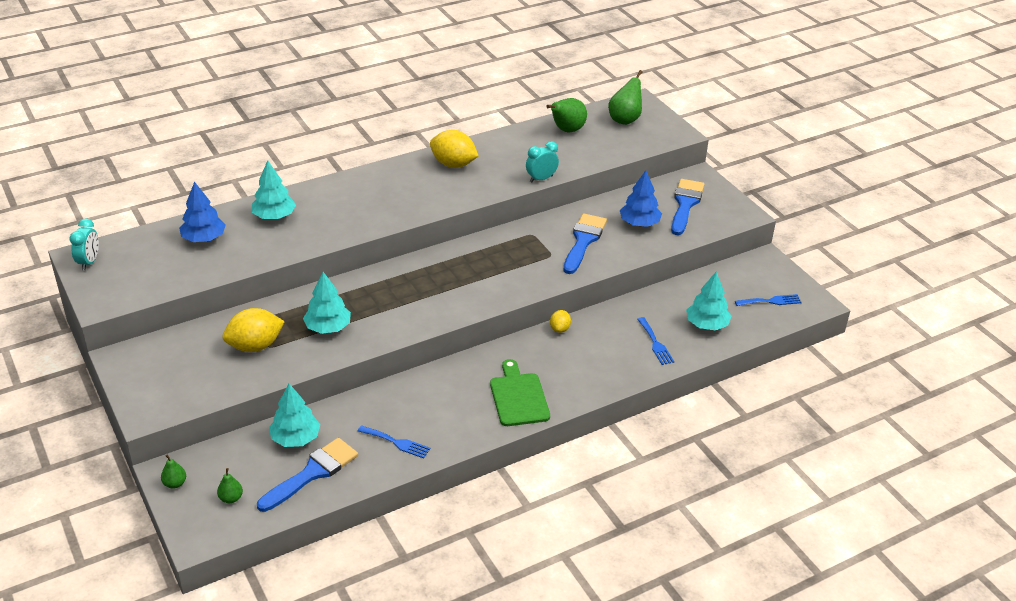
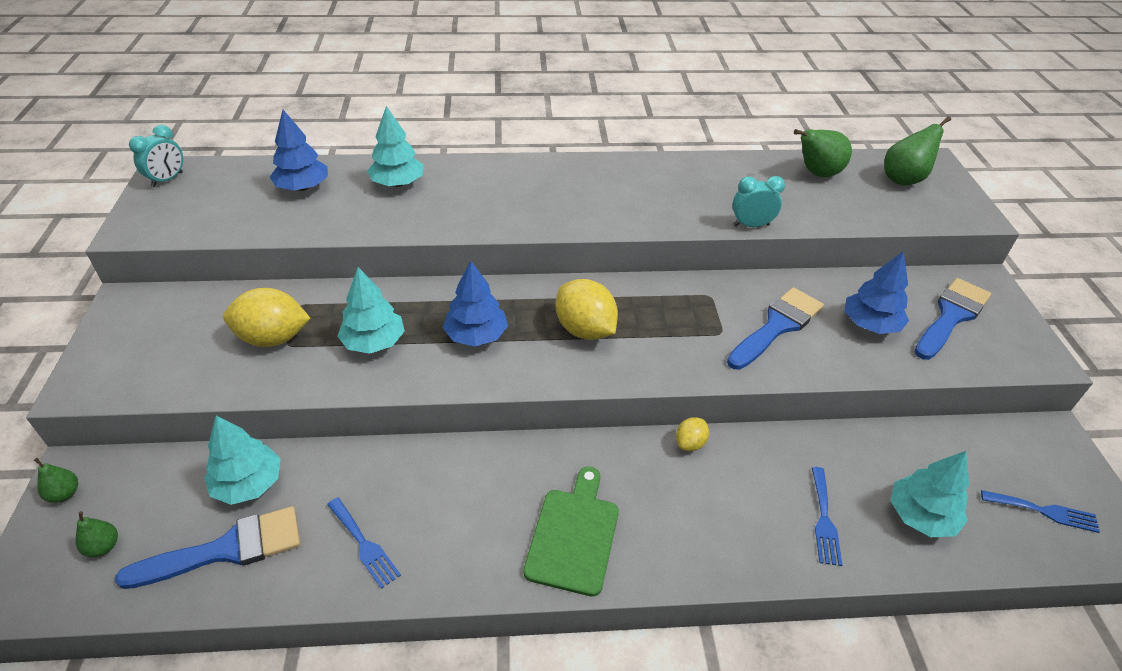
camera: 25 degrees right, 5 degrees up
yellow lemon [430,130,478,168] -> yellow lemon moved to [556,279,618,340]
none -> blue tree [443,261,508,347]

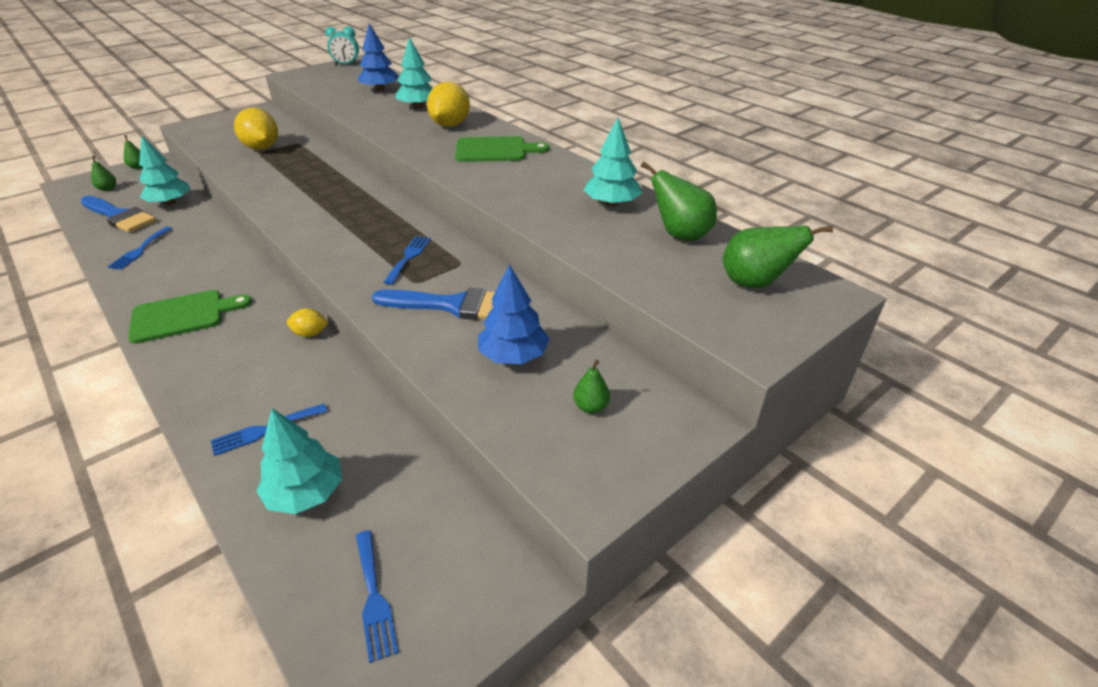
camera: 55 degrees right, 5 degrees down
turquoise tree [337,267,405,354] -> turquoise tree moved to [584,117,642,207]
blue tree [443,261,508,347] -> none
yellow lemon [556,279,618,340] -> yellow lemon moved to [427,82,470,127]
turquoise clock [732,176,785,227] -> none
blue brush [915,278,991,360] -> green pear [573,360,610,413]
none -> blue fork [383,236,431,285]
none -> green cutting board [455,136,549,162]

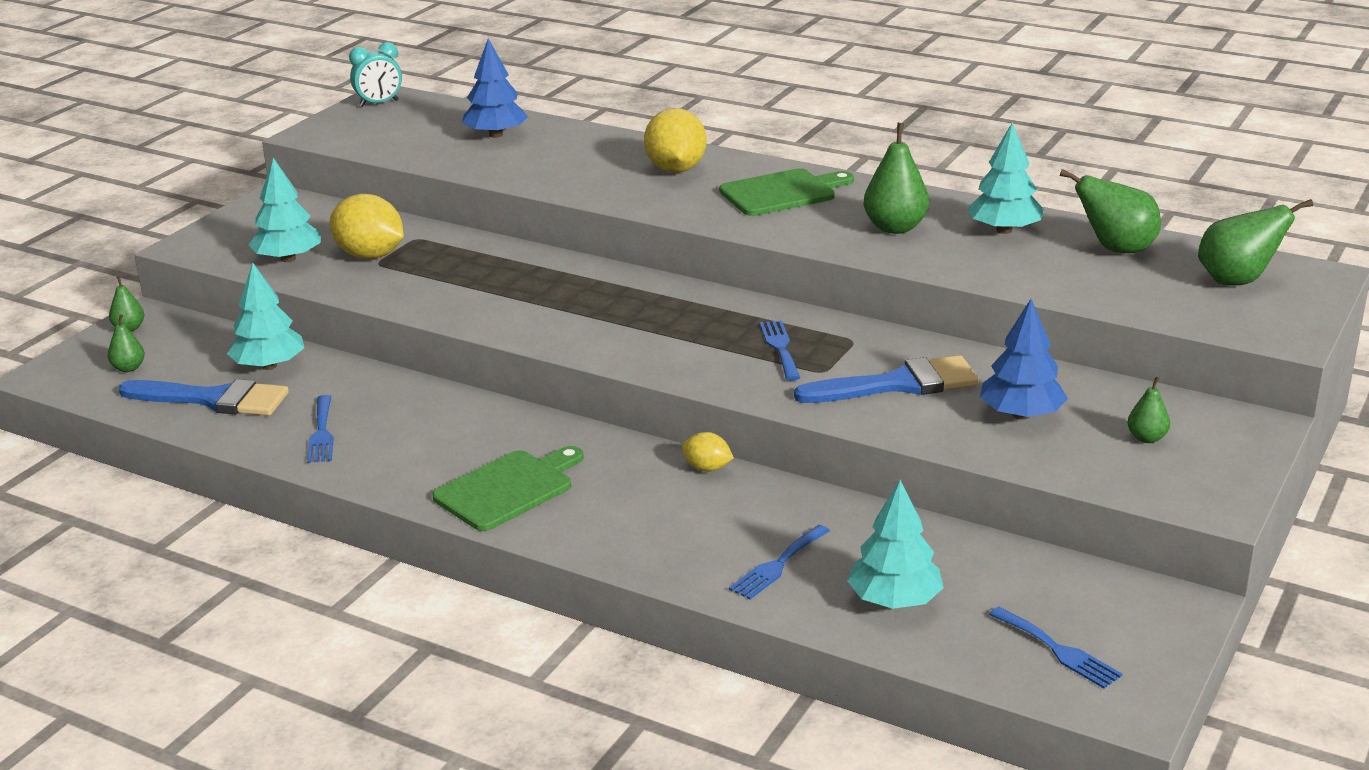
camera: 20 degrees left, 10 degrees down
yellow lemon [287,308,328,337] -> yellow lemon turned 45 degrees clockwise [682,432,734,472]
turquoise tree [396,37,433,109] -> turquoise tree moved to [248,158,321,262]
none -> green pear [863,123,929,234]

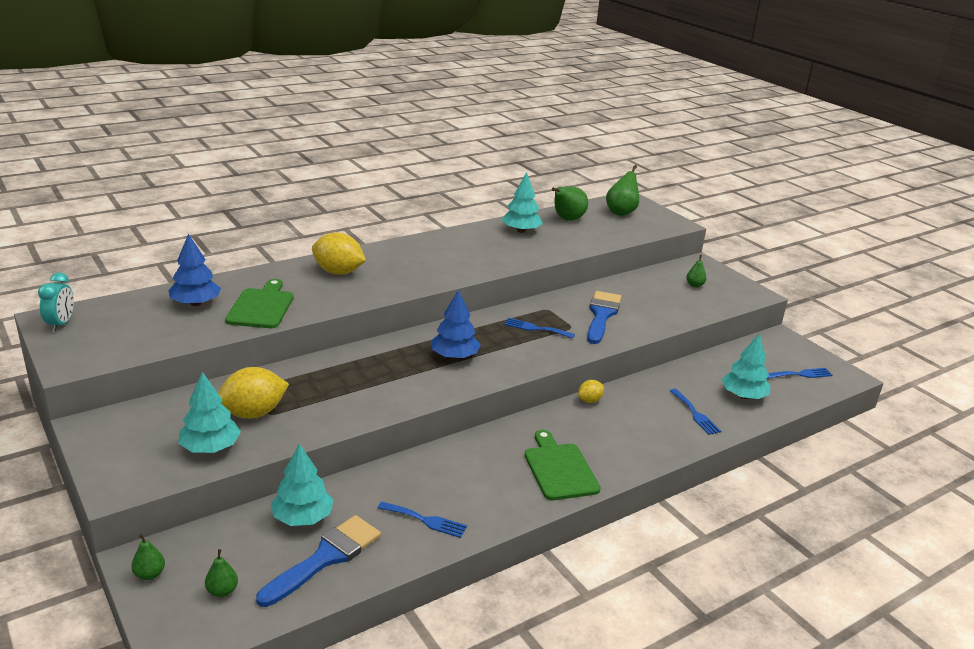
camera: 65 degrees left, 0 degrees up
green cutting board [719,168,854,216] -> green cutting board moved to [225,279,293,328]
green pear [863,123,929,234] -> none
blue tree [980,299,1068,420] -> blue tree moved to [431,289,481,359]

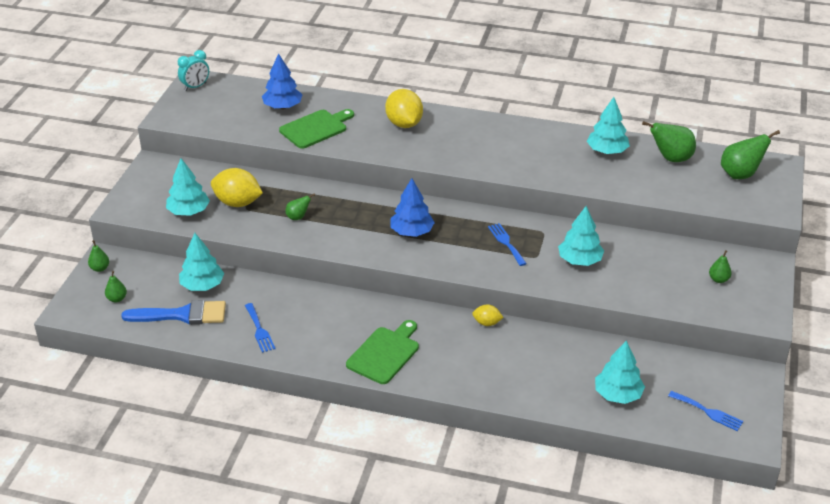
camera: 50 degrees right, 10 degrees up
blue brush [587,291,621,344] -> turquoise tree [558,206,604,266]
blue fork [670,389,721,435] -> none
none -> green pear [286,193,315,220]

